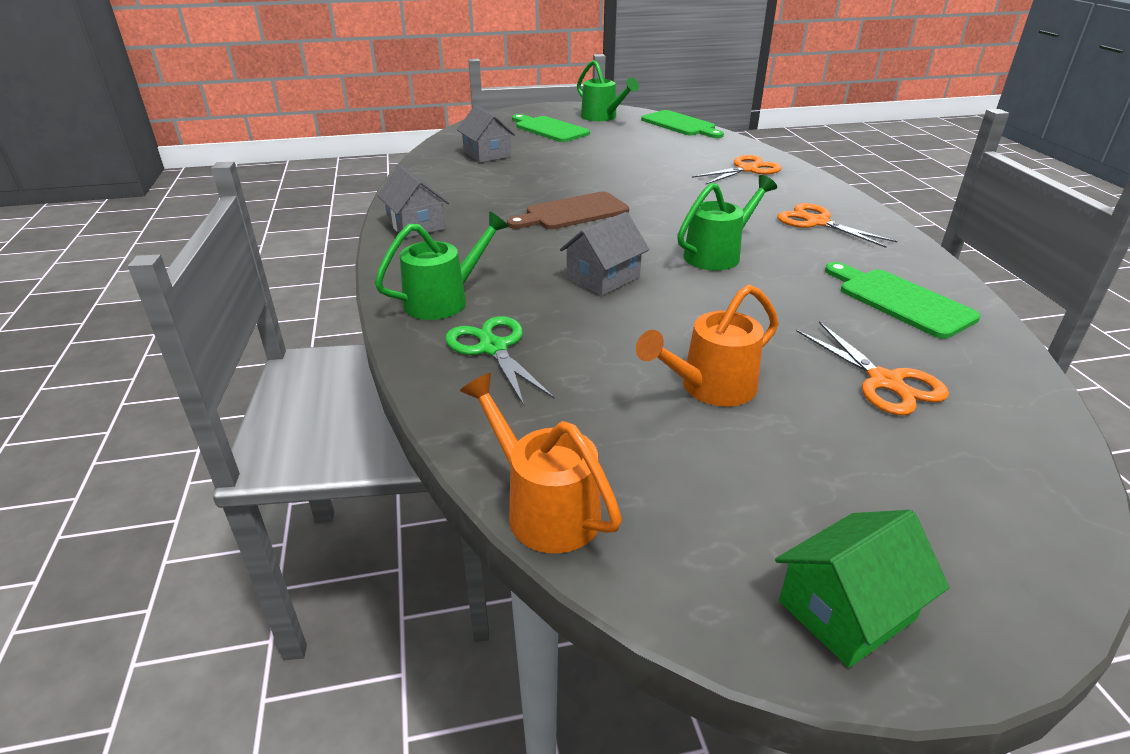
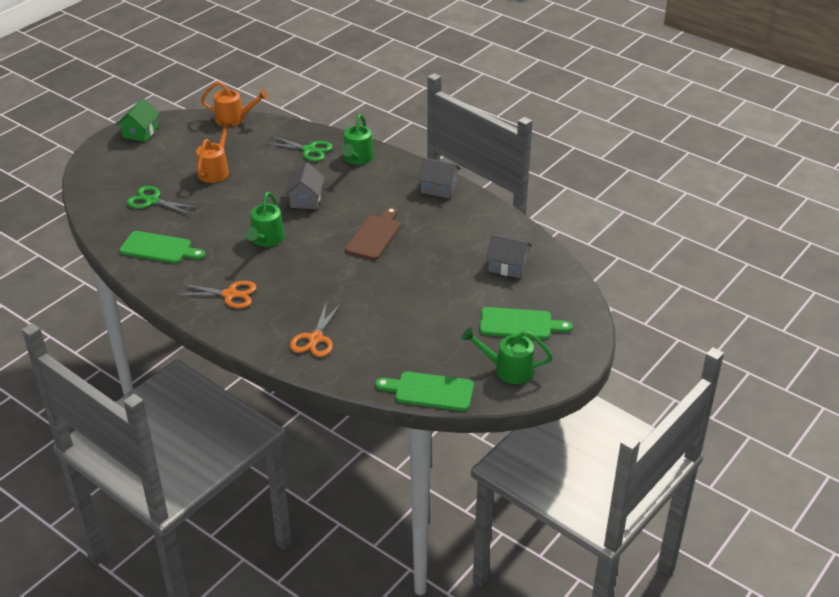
camera: 140 degrees right, 5 degrees up
orange scissors [796,322,949,415] -> green scissors [126,186,198,215]

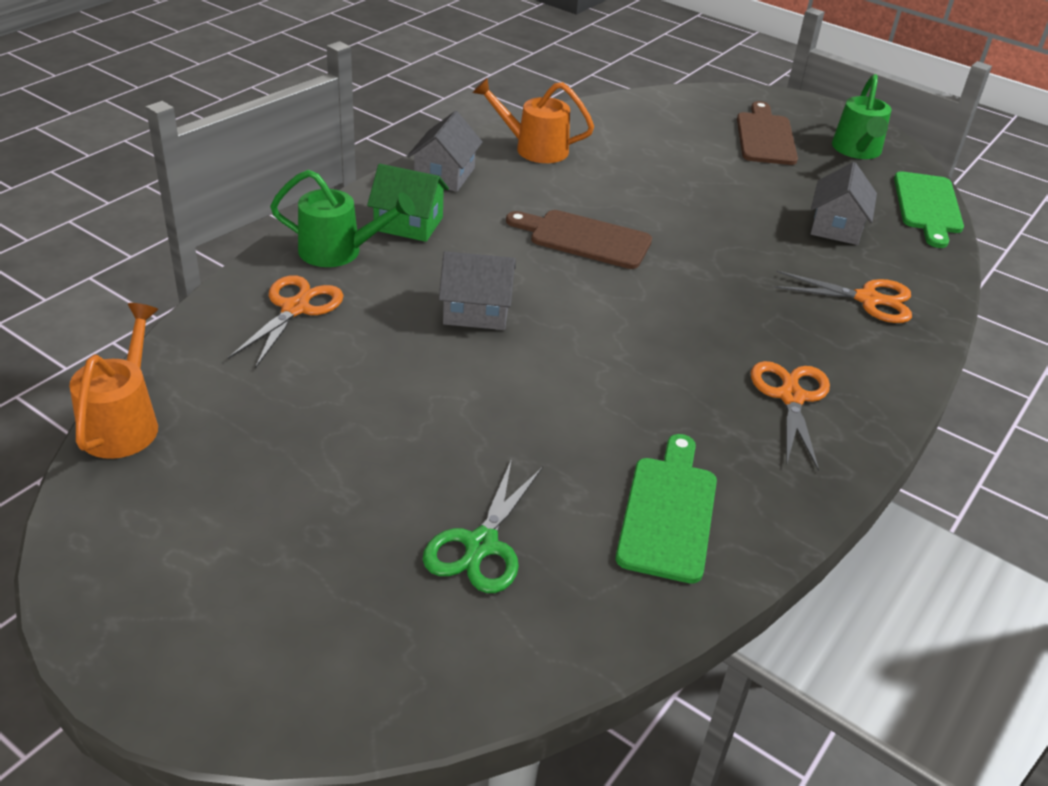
camera: 95 degrees left, 0 degrees up
green house [116,98,160,142] -> green house moved to [367,164,449,242]
orange watering can [196,121,232,183] -> orange watering can moved to [473,78,594,163]
green watering can [245,192,285,247] -> none
green scissors [265,136,333,162] -> orange scissors [228,275,344,369]
green cutting board [480,307,573,339] -> brown cutting board [737,101,798,165]
grey house [486,234,532,278] -> grey house moved to [810,162,877,245]

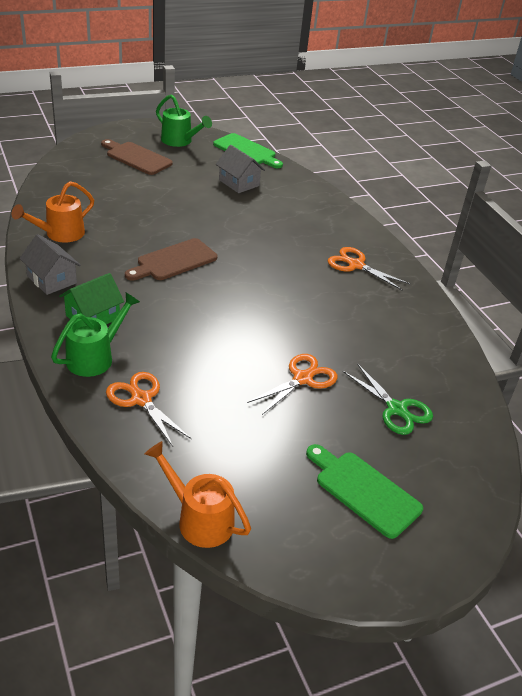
camera: 60 degrees left, 0 degrees up
grey house [439,251,516,330] -> none
green cutting board [616,434,717,584] -> green cutting board moved to [306,444,423,539]
orange scissors [774,271,912,323] -> orange scissors moved to [247,354,337,415]

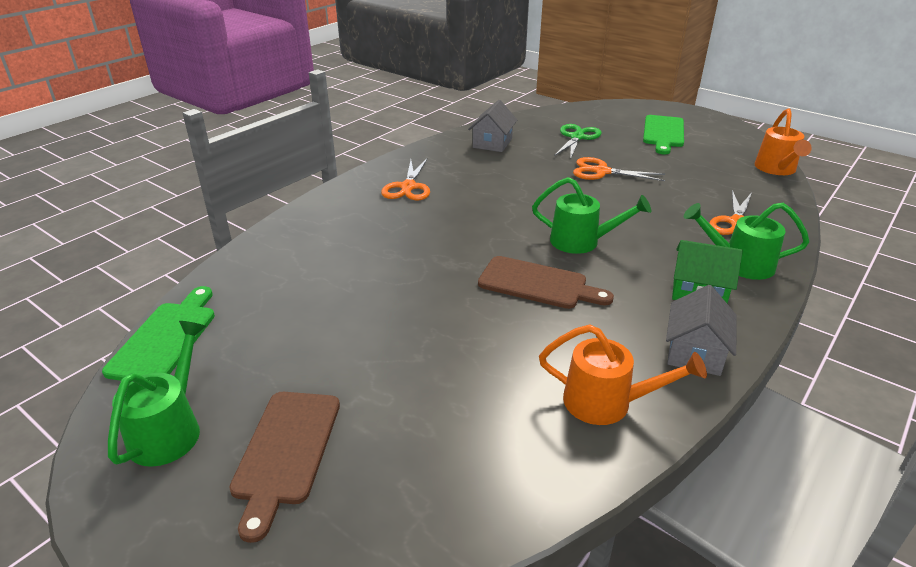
camera: 115 degrees left, 5 degrees down
grey house [216,145,265,193] -> grey house moved to [468,100,517,152]
none -> green watering can [532,177,651,254]

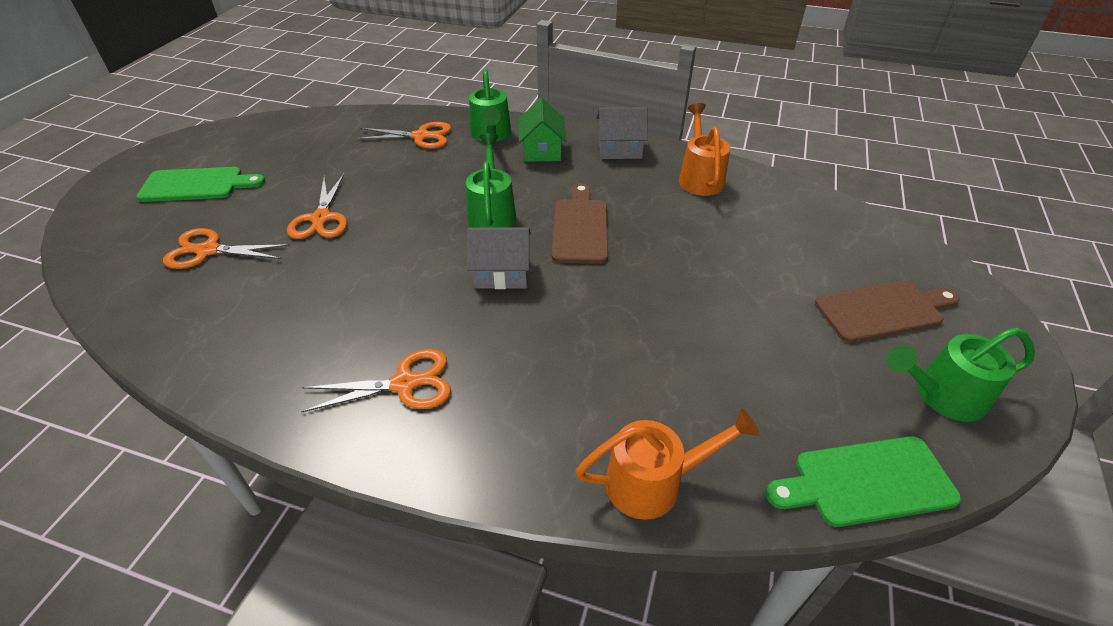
camera: 110 degrees left, 10 degrees up
grey house [468,100,517,152] -> grey house moved to [467,228,531,289]
green scissors [554,124,602,160] -> orange scissors [163,228,290,269]
orange watering can [754,108,812,175] -> orange watering can moved to [576,408,760,520]

